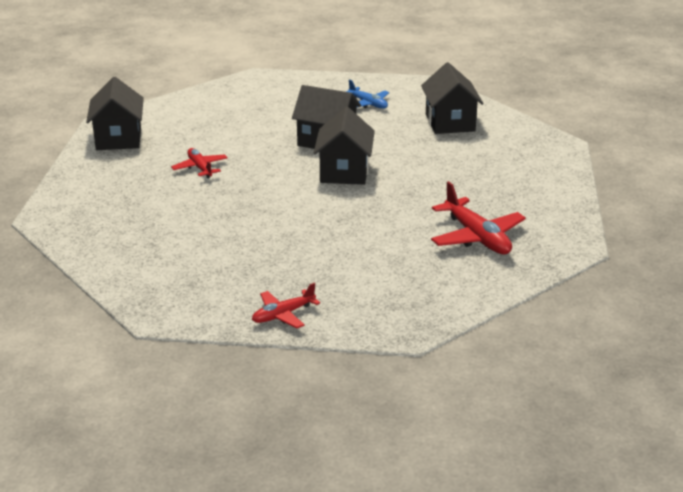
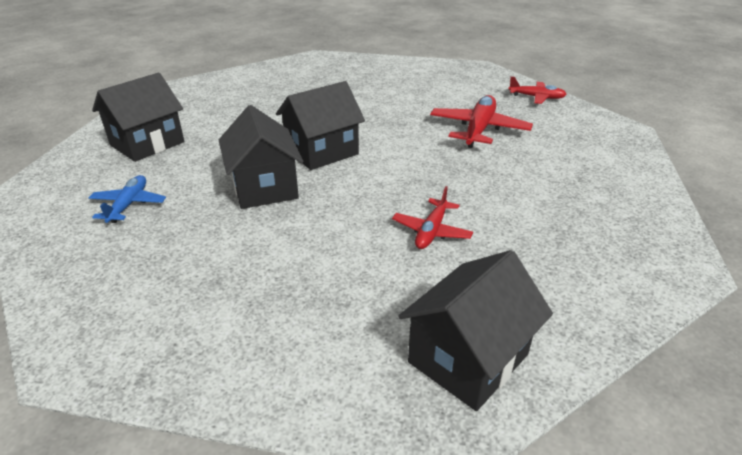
camera: 130 degrees left, 5 degrees up
red plane [431,181,526,254] -> red plane moved to [430,95,533,148]

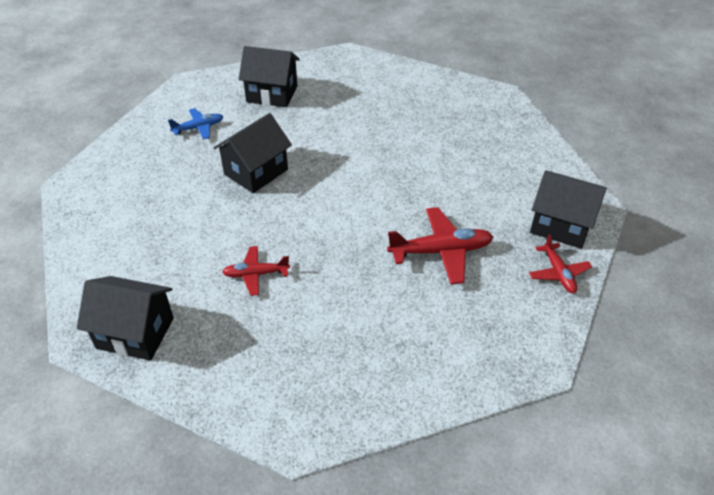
camera: 60 degrees right, 10 degrees up
black house [276,81,365,170] -> black house moved to [530,170,607,249]

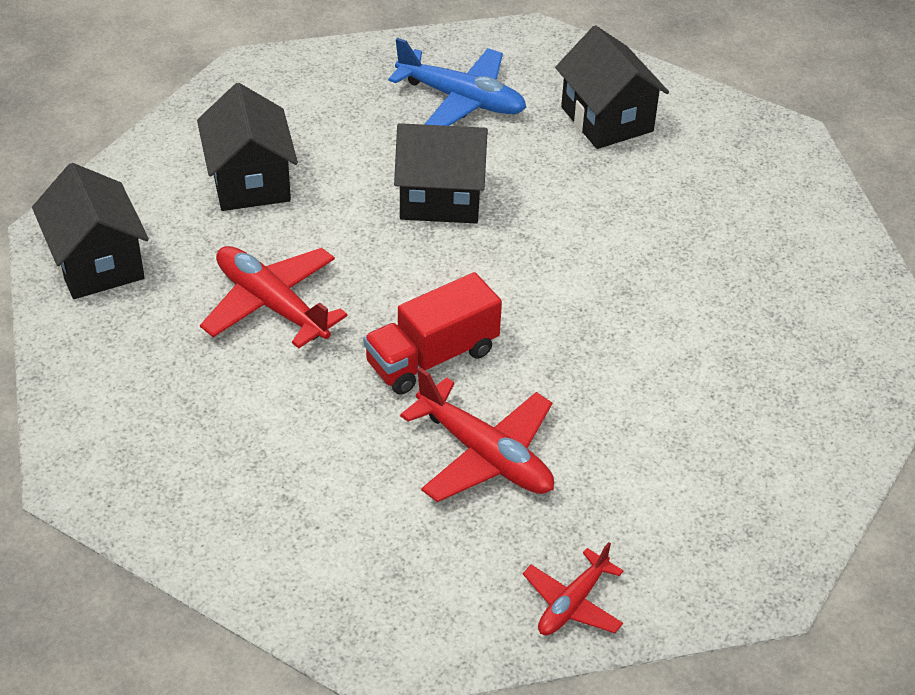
camera: 50 degrees right, 0 degrees up
blue plane [168,108,223,139] -> blue plane [388,38,527,126], size x1.65
red plane [222,246,290,296] -> red plane [200,246,348,349], size x1.65
black house [530,170,607,249] -> black house moved to [197,83,298,211]
none -> red truck [363,272,502,395]

